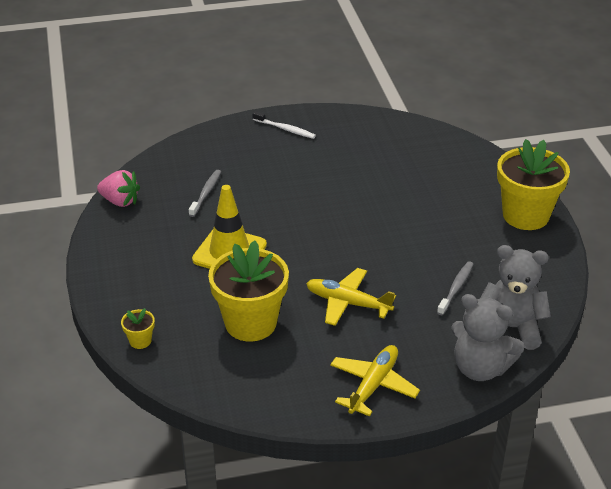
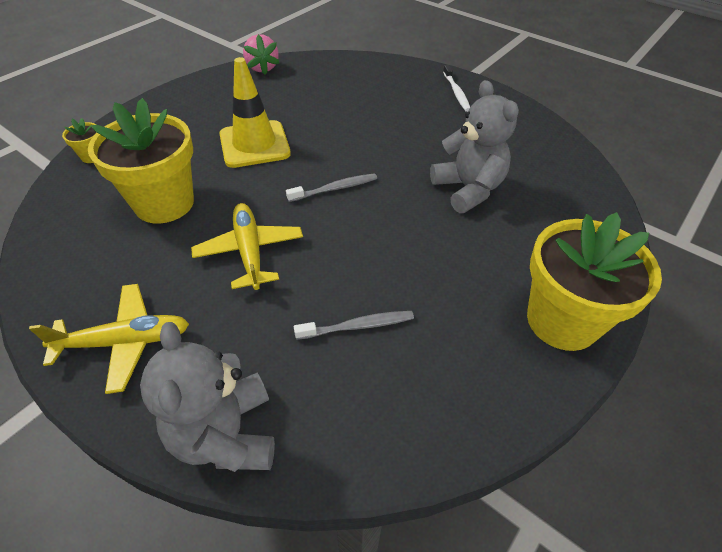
camera: 50 degrees right, 10 degrees up
grey toothbrush [189,170,221,217] -> grey toothbrush moved to [286,173,377,202]
grey teddy bear [481,245,551,350] -> grey teddy bear moved to [430,80,519,213]

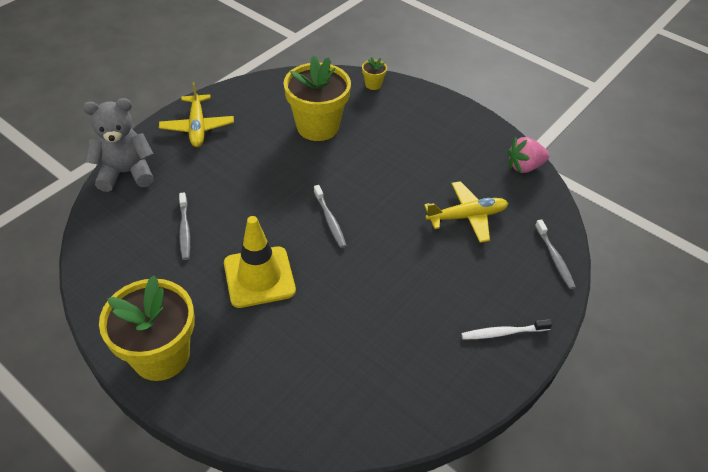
camera: 90 degrees right, 0 degrees up
yellow plane [191,203,303,290] -> yellow plane moved to [424,181,508,243]
yellow traffic cone [219,57,291,168] -> yellow traffic cone moved to [224,216,296,308]
grey teddy bear [430,80,519,213] -> none
none -> grey toothbrush [535,219,576,289]

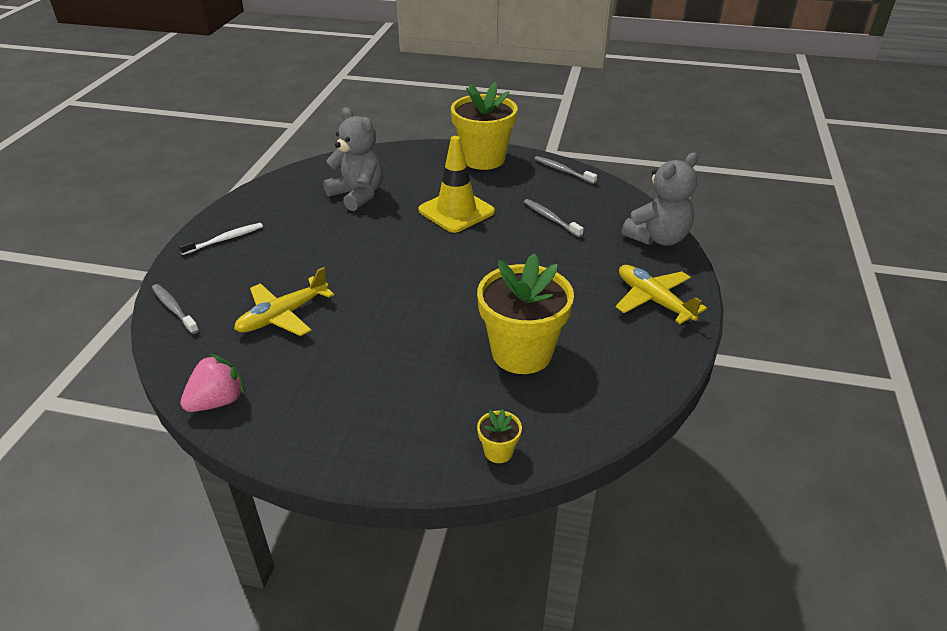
camera: 155 degrees right, 10 degrees down
grey toothbrush [314,185,347,248] -> grey toothbrush moved to [534,156,597,184]
none -> grey teddy bear [323,107,383,211]

